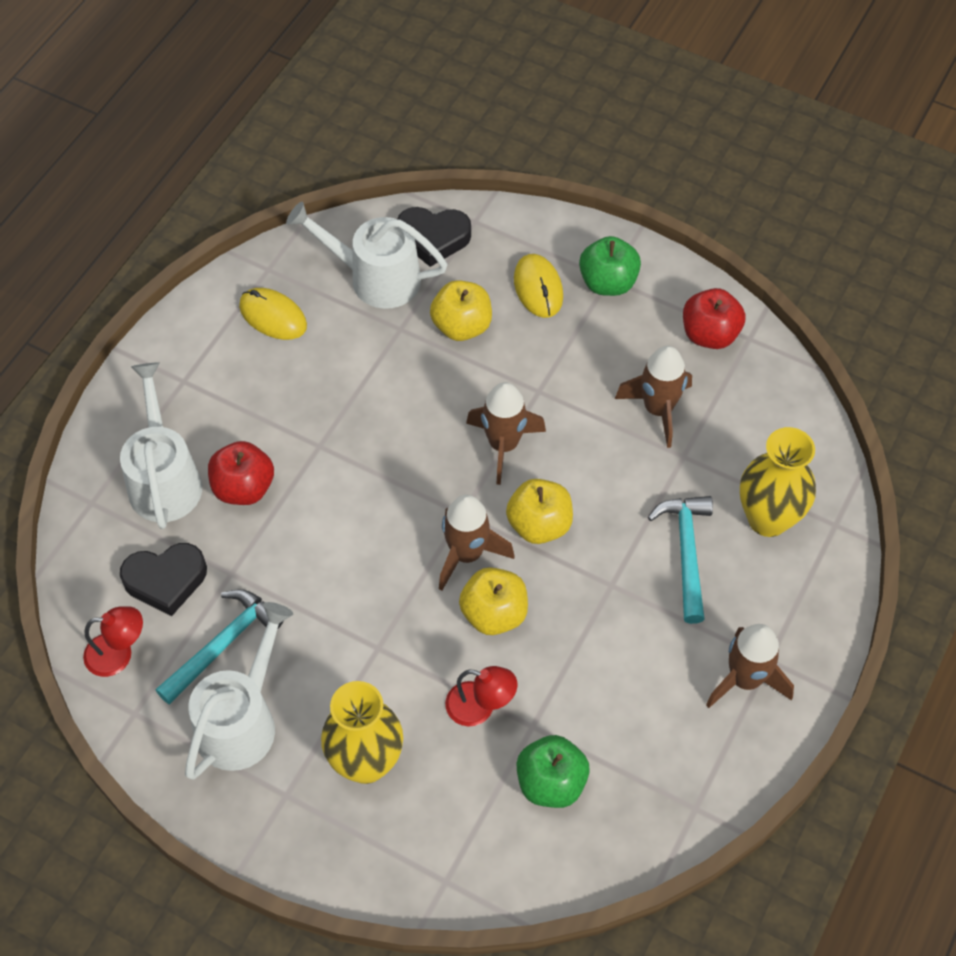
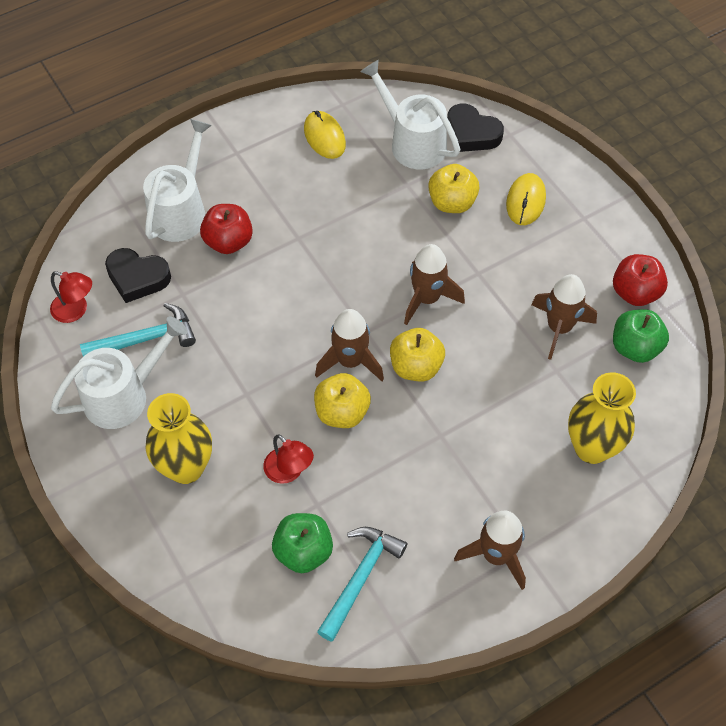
camera: 30 degrees right, 0 degrees up
green apple [579,236,641,296] -> green apple moved to [613,309,669,363]
turquoise hammer [648,496,713,624] -> turquoise hammer moved to [317,527,407,642]

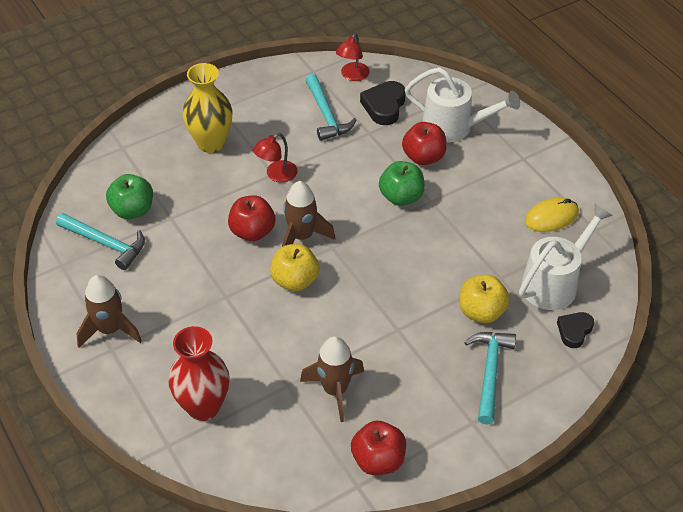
camera: 90 degrees right, 10 degrees down
white watering can [51,316,187,429] -> none
red lamp [263,434,314,484] -> red lamp moved to [253,133,298,183]
yellow apple [314,373,371,428] -> red apple [228,195,275,241]
brown rocket [404,244,465,325] -> none
black heart [447,104,504,152] -> black heart [557,312,594,348], size x0.66
yellow mouse [506,173,546,225] -> turquoise hammer [464,332,516,425]
yellow vase [568,372,636,464] -> red vase [168,326,230,421]
green apple [613,309,669,363] -> green apple moved to [379,161,425,206]

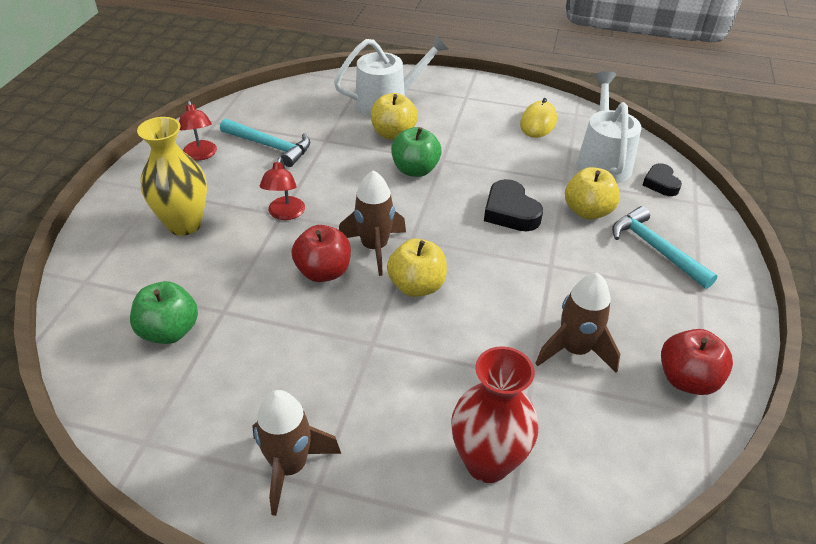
camera: 45 degrees left, 5 degrees down
turquoise hammer [56,213,145,270] -> none
red lamp [336,33,369,81] -> red lamp moved to [179,101,217,161]
black heart [360,81,406,125] -> black heart moved to [484,179,543,231]
red apple [402,122,447,165] -> yellow apple [371,93,418,140]

